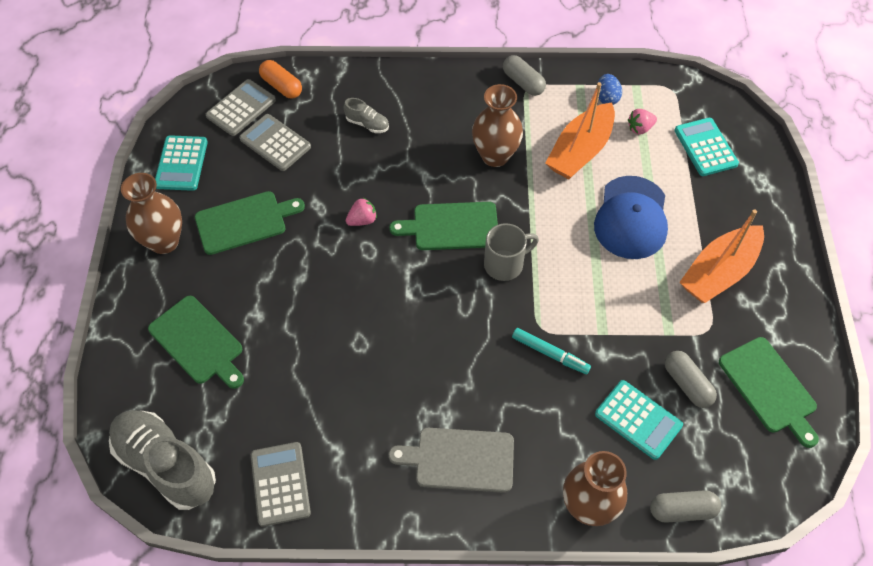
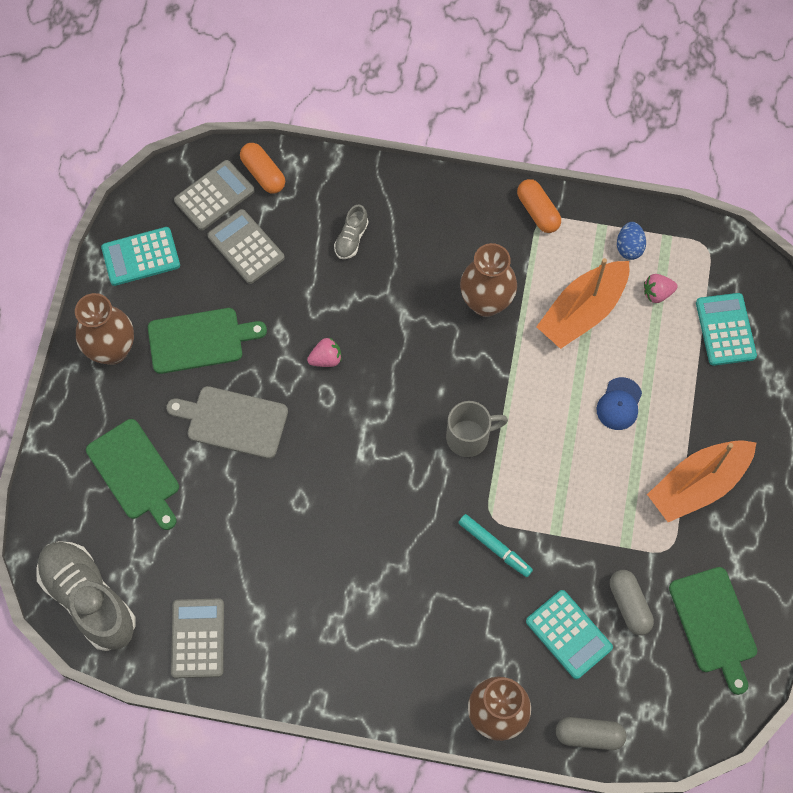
camera: 10 degrees right, 10 degrees up
turquoise calculator [155,135,208,191] -> turquoise calculator turned 60 degrees clockwise [101,227,180,286]
grey shoe [344,98,389,133] -> grey shoe turned 75 degrees clockwise [334,204,368,259]
green cutting board [389,202,498,250] -> none
grey cutting board [389,428,514,493] -> grey cutting board moved to [166,386,288,459]
grey capsule [503,55,546,96] -> orange capsule [517,179,561,233]
blue cap [594,176,668,259] -> blue cap [596,377,642,430], size x0.52

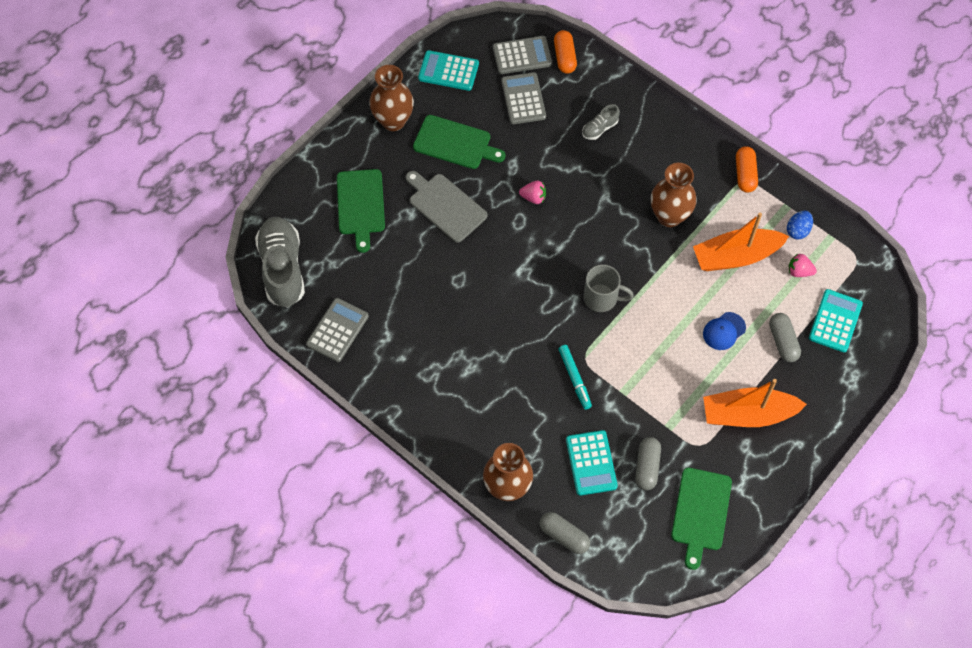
camera: 30 degrees right, 5 degrees down
none -> grey capsule [769,313,801,362]

